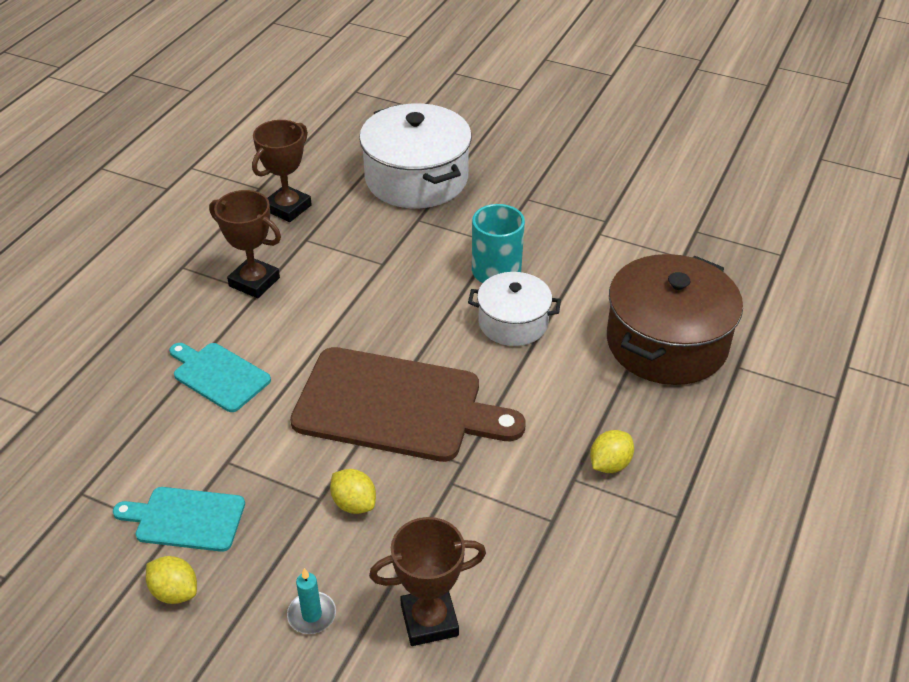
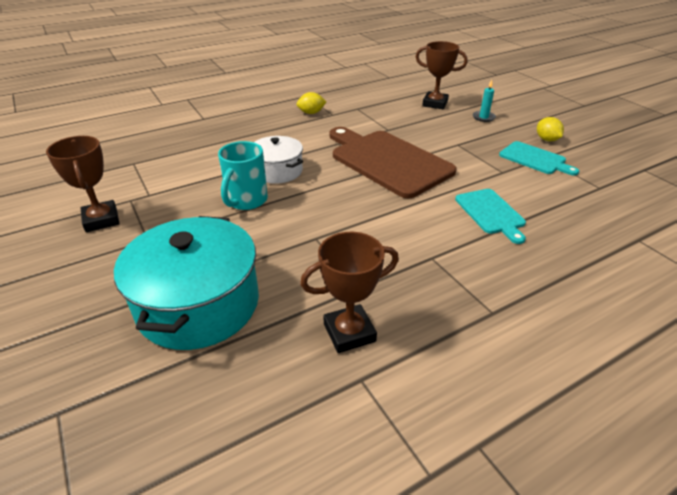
camera: 145 degrees left, 5 degrees down
brown trophy [209,190,281,298] -> brown trophy moved to [46,136,120,232]
yellow lemon [330,469,376,514] -> none
white pot [359,103,472,208] -> turquoise pot [114,216,259,350]
brown pot [607,254,743,385] -> none

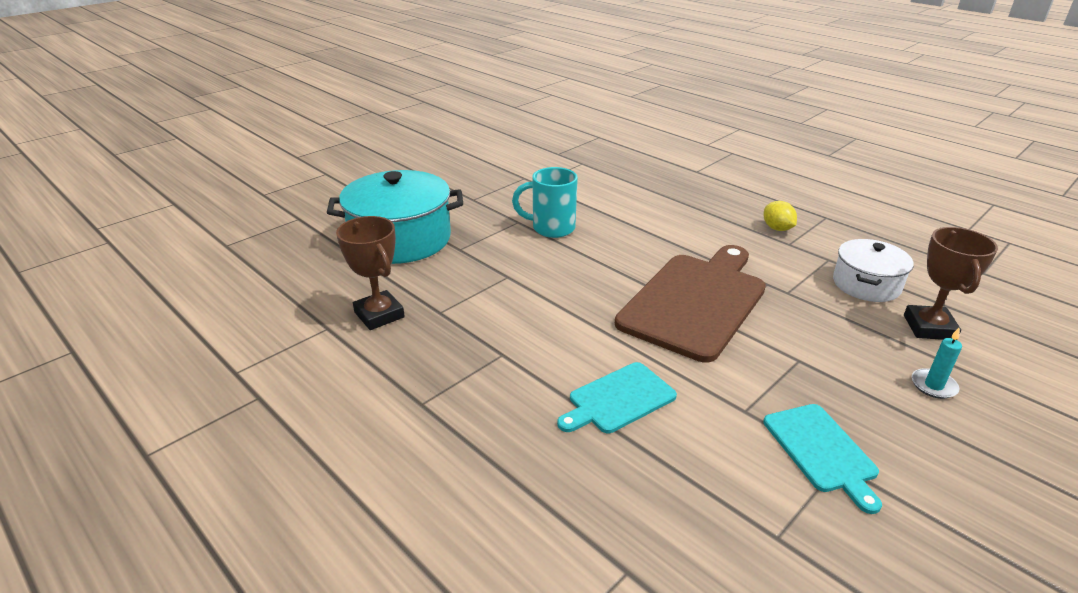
camera: 75 degrees right, 5 degrees down
brown trophy [46,136,120,232] -> none
white pot [254,136,303,184] -> white pot moved to [833,239,914,302]
turquoise cutting board [499,141,579,176] -> turquoise cutting board turned 45 degrees counterclockwise [763,404,882,514]
yellow lemon [537,117,564,141] -> none

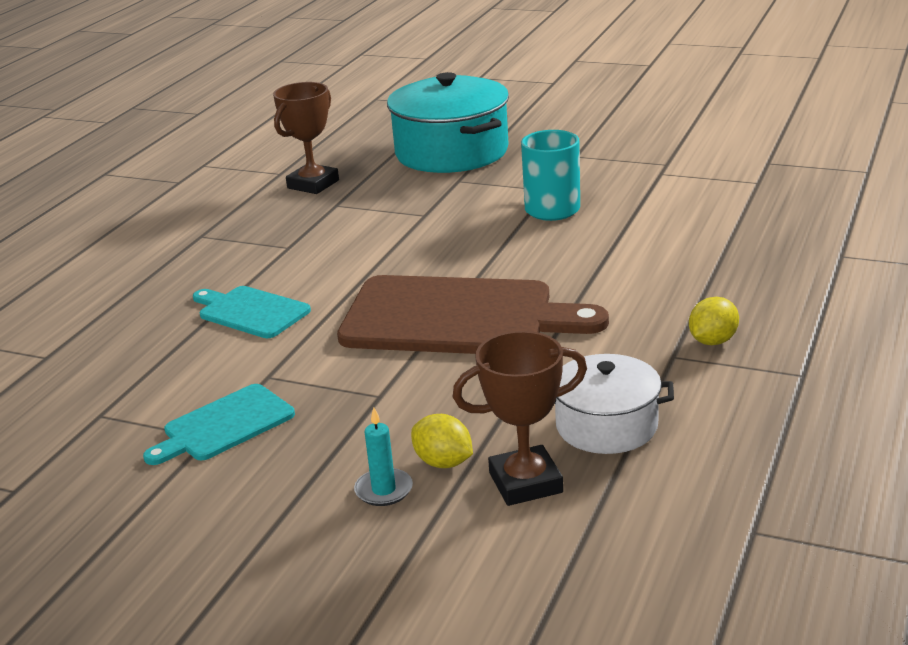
camera: 70 degrees right, 5 degrees down
none -> yellow lemon [411,414,473,468]

